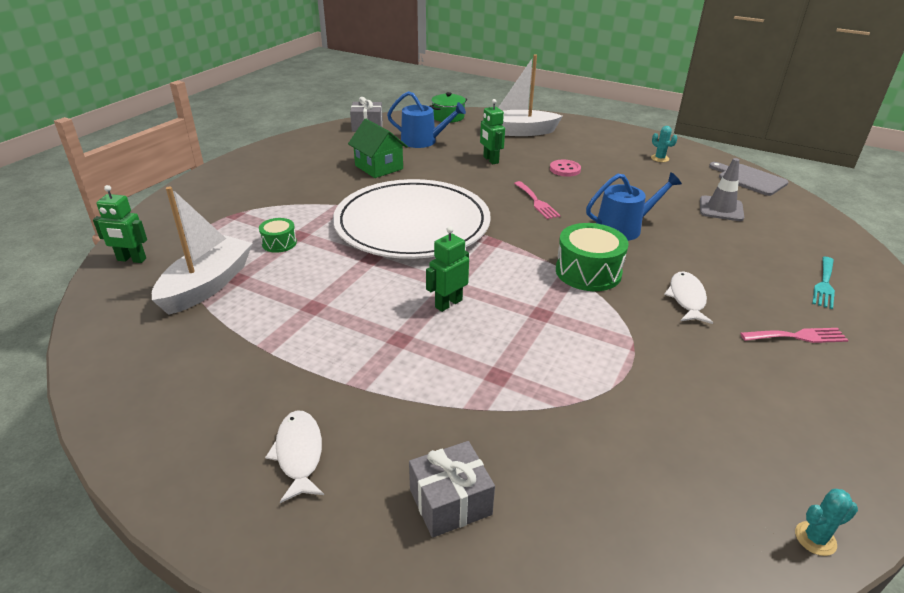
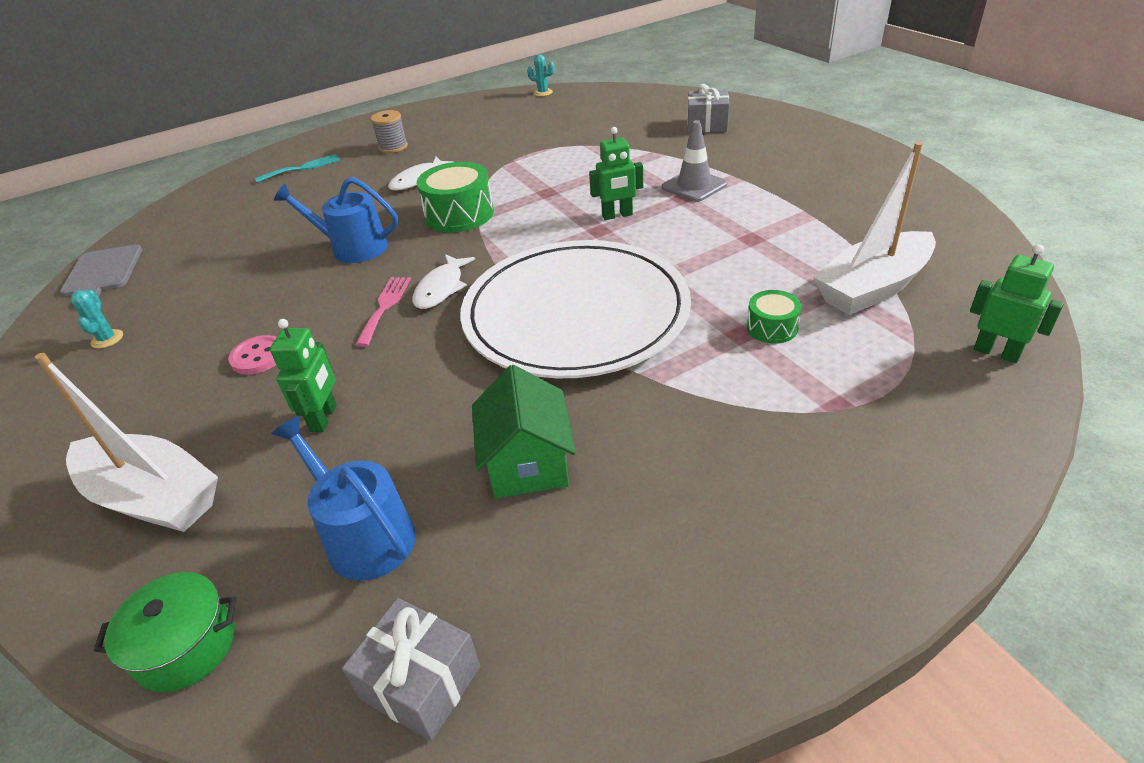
camera: 145 degrees left, 5 degrees up
white fish [265,410,324,503] -> white fish moved to [412,254,475,309]
grey traffic cone [700,158,744,221] -> grey traffic cone moved to [662,120,727,202]
pink fork [740,328,848,343] -> grey spool [371,110,408,153]

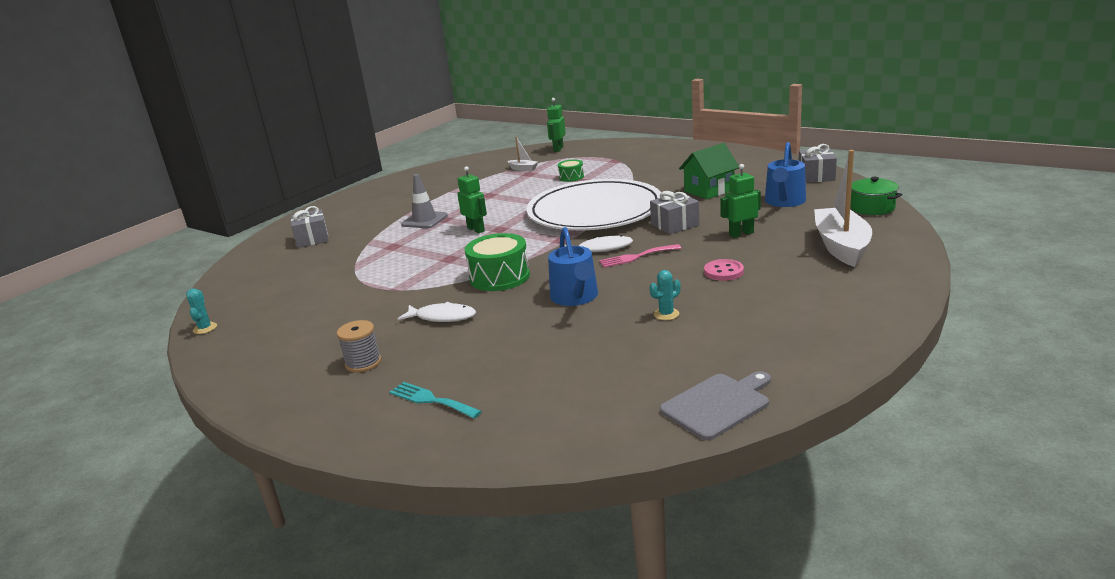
camera: 115 degrees left, 15 degrees down
turquoise cactus [71,289,123,349] -> turquoise cactus moved to [649,270,681,320]
white boat [813,142,936,315] -> white boat [508,137,538,171], size x0.45
none -> grey gift [650,191,699,234]

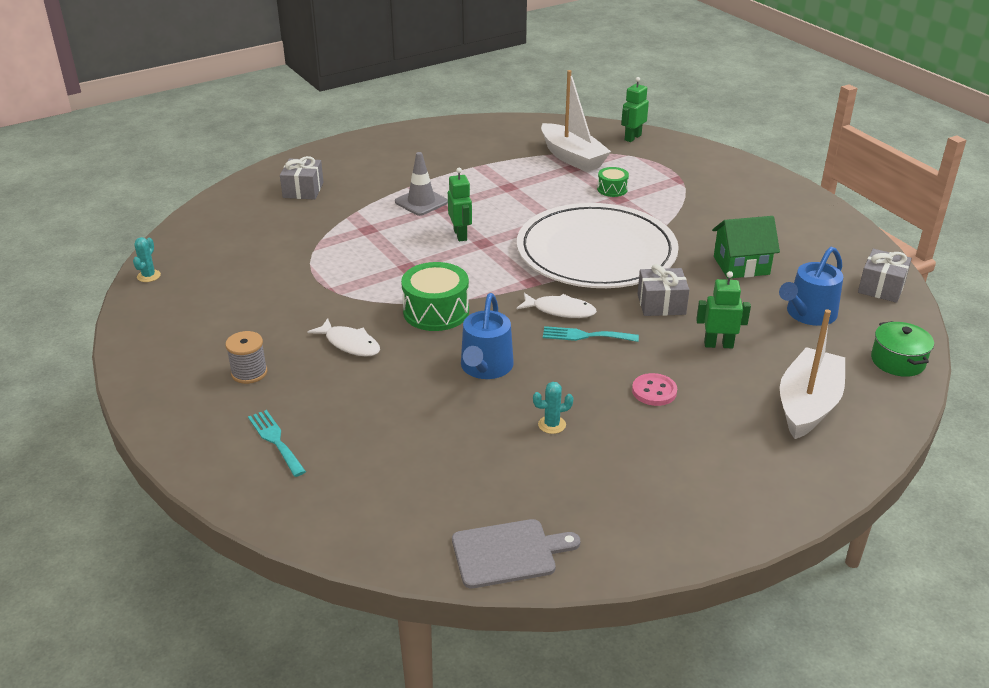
camera: 20 degrees right, 10 degrees up
white boat [508,137,538,171] -> white boat [541,70,611,172], size x2.21
pink fork [599,244,681,268] -> turquoise fork [543,326,639,342]

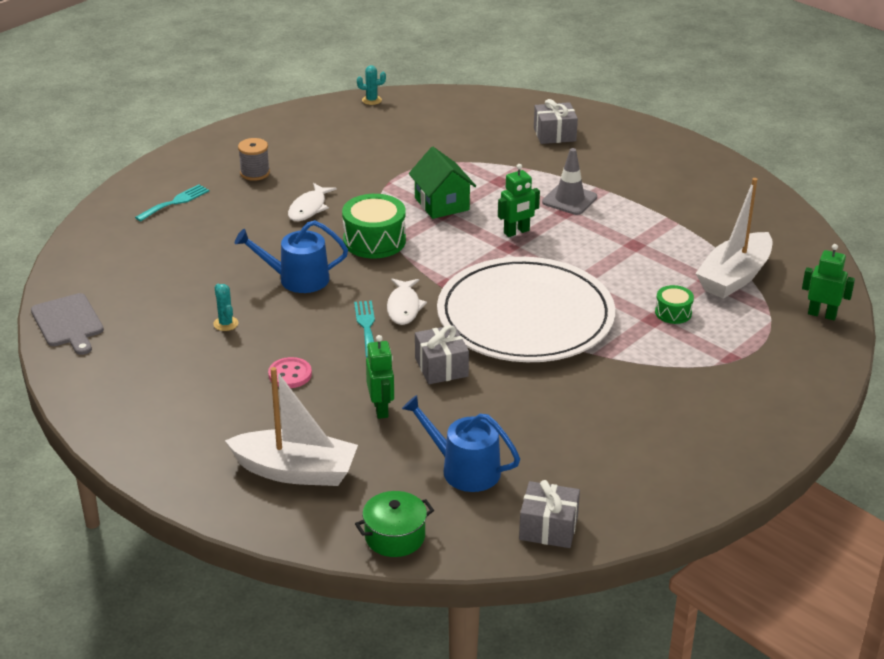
camera: 75 degrees right, 0 degrees up
green house [712,216,780,278] -> green house moved to [409,147,476,219]

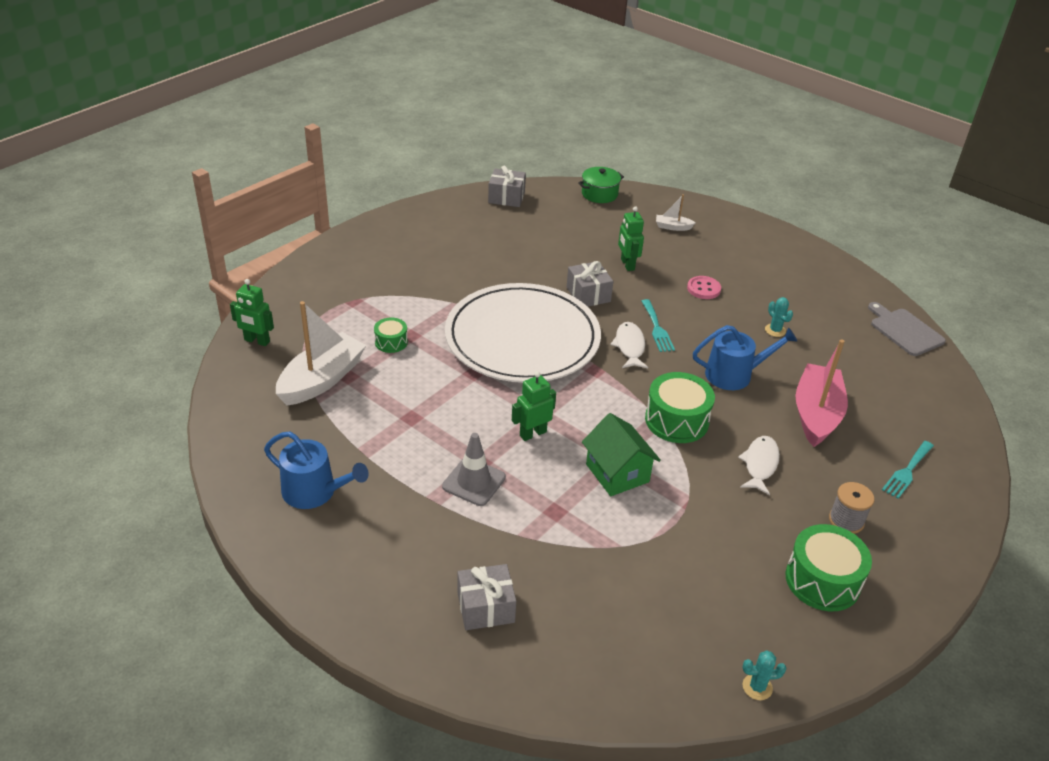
camera: 175 degrees right, 5 degrees up
white boat [225,367,358,486] -> white boat [656,194,696,231], size x0.45
blue watering can [402,395,520,492] -> blue watering can moved to [264,432,369,509]
none -> green drum [786,524,872,611]
none -> pink boat [795,339,848,447]

